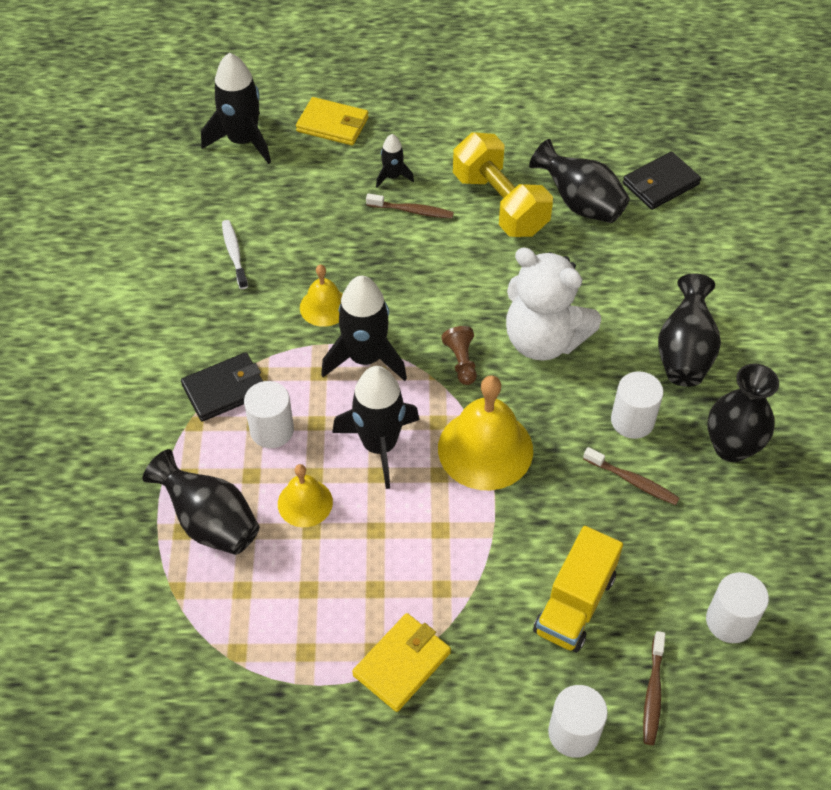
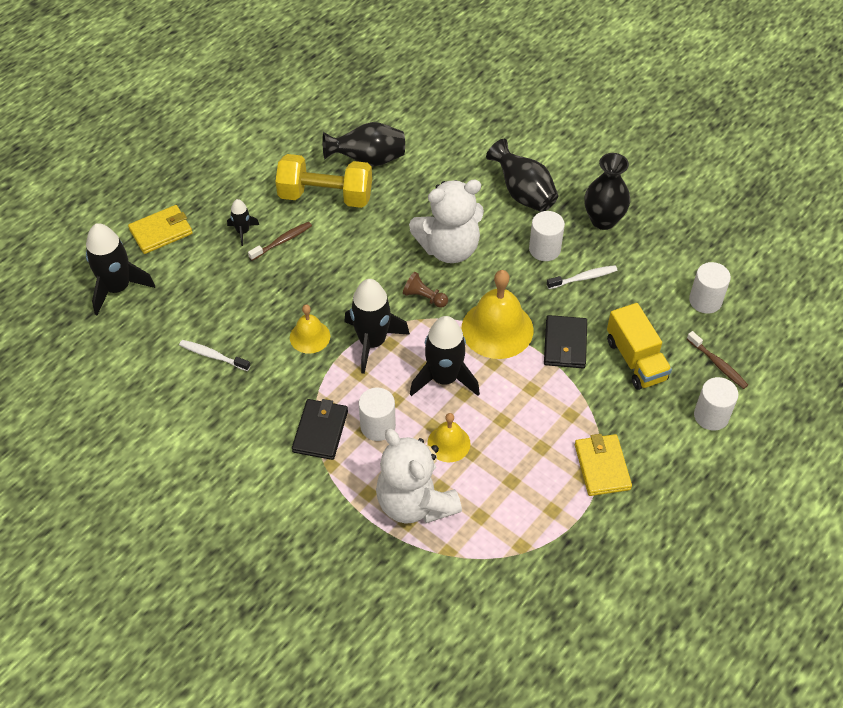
camera: 50 degrees left, 0 degrees up
black vase [143,449,260,555] -> white teddy bear [376,429,462,524]
brown toothbrush [583,447,680,505] -> white toothbrush [547,265,617,289]
black wallet [623,152,701,210] -> black wallet moved to [544,315,587,368]

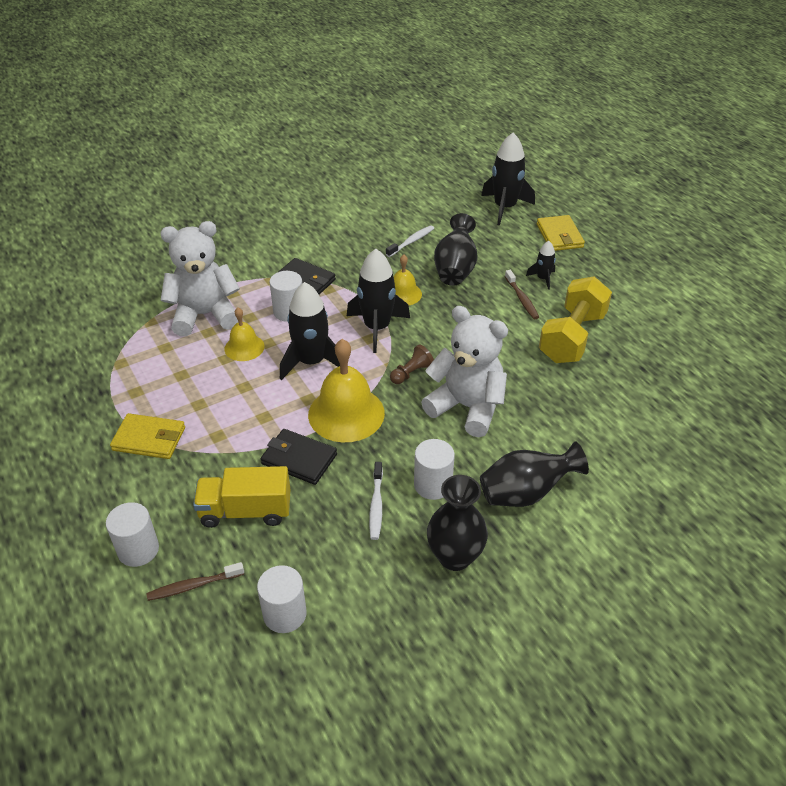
camera: 110 degrees right, 10 degrees down
black vase [323,122,405,166] -> black vase moved to [434,213,478,286]
white teddy bear [409,180,484,263] -> white teddy bear turned 120 degrees clockwise [421,306,508,437]

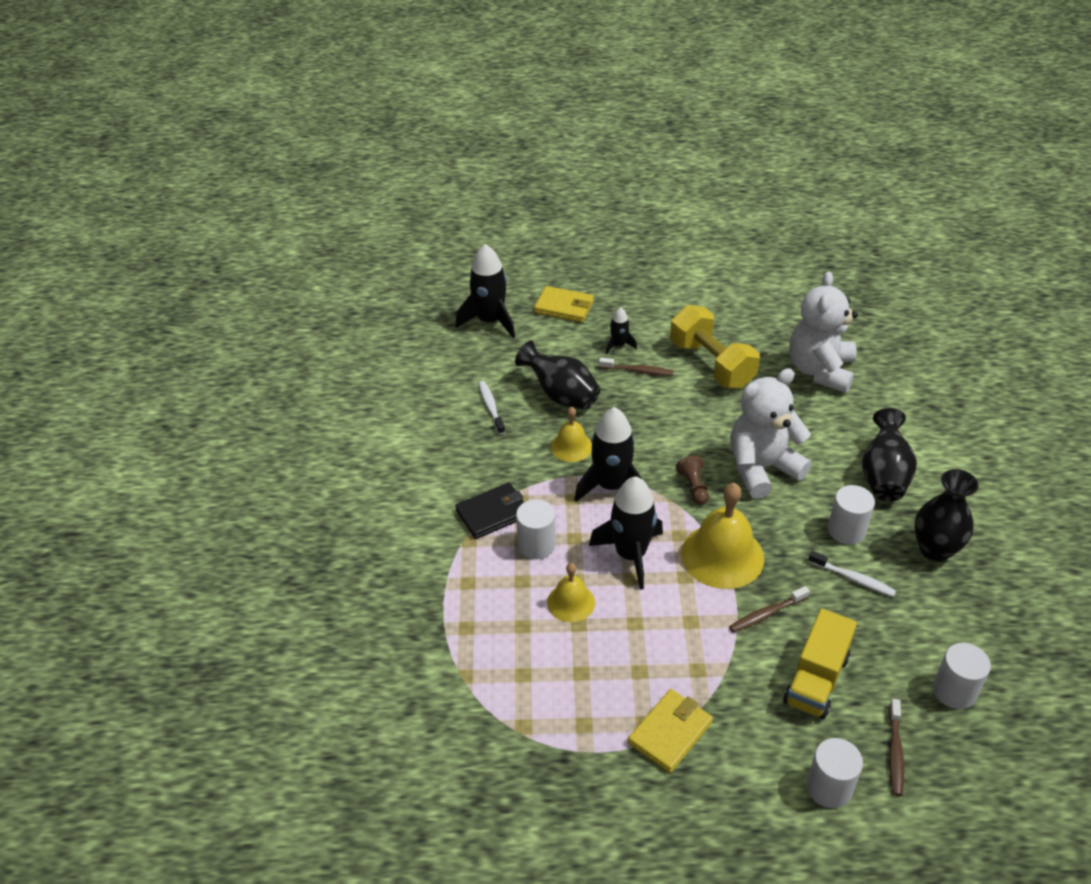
camera: 60 degrees left, 0 degrees up
white teddy bear [160,221,240,336] -> white teddy bear moved to [789,271,858,393]
black wallet [261,429,337,485] -> brown toothbrush [729,586,810,633]

